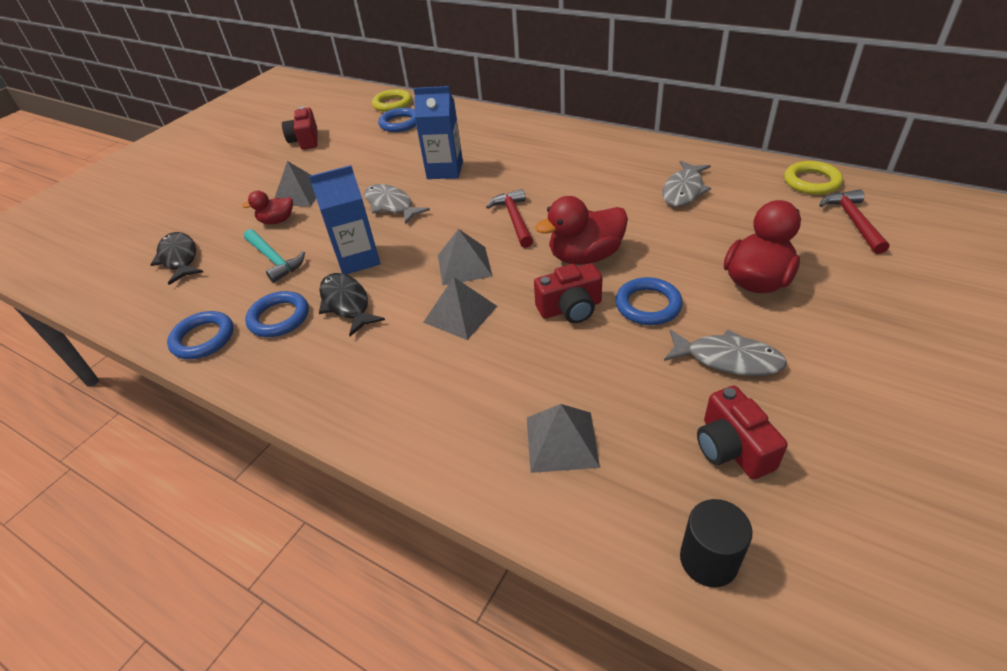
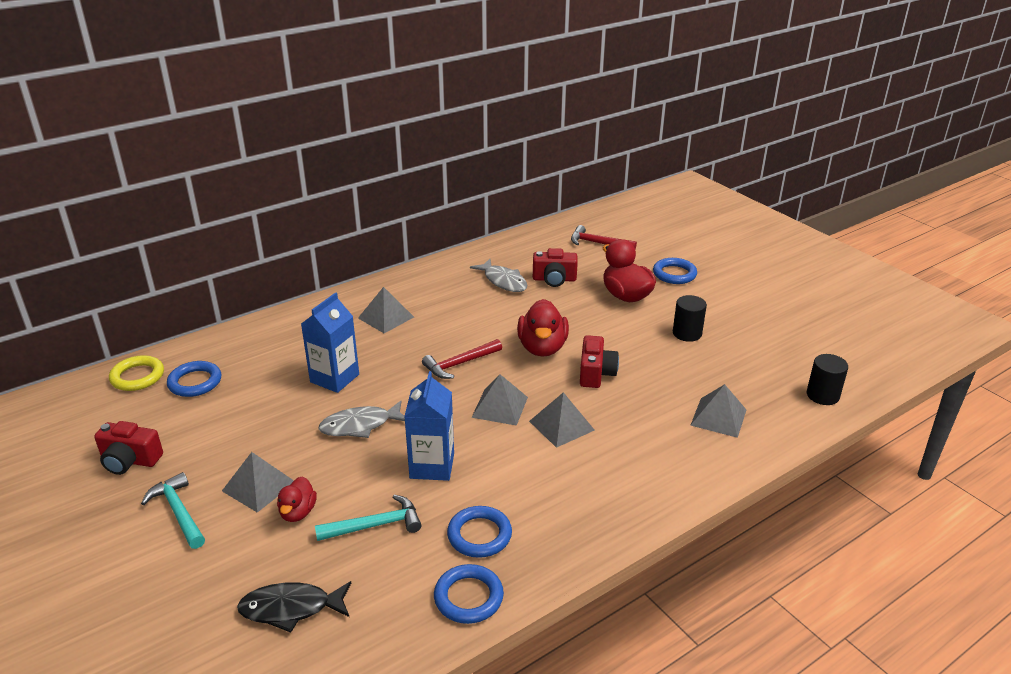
camera: 70 degrees left, 10 degrees down
black fish [319,273,385,336] -> none
red hammer [486,189,533,248] -> red hammer turned 45 degrees counterclockwise [422,339,502,379]
blue ring [615,277,683,325] -> blue ring moved to [653,258,697,284]
grey fish [664,329,787,376] -> black cylinder [673,295,707,342]
red camera [697,386,788,479] -> red camera moved to [533,248,578,287]
yellow ring [784,161,843,195] -> none
none -> turquoise hammer [141,472,205,549]
none -> grey pyramid [358,287,414,333]

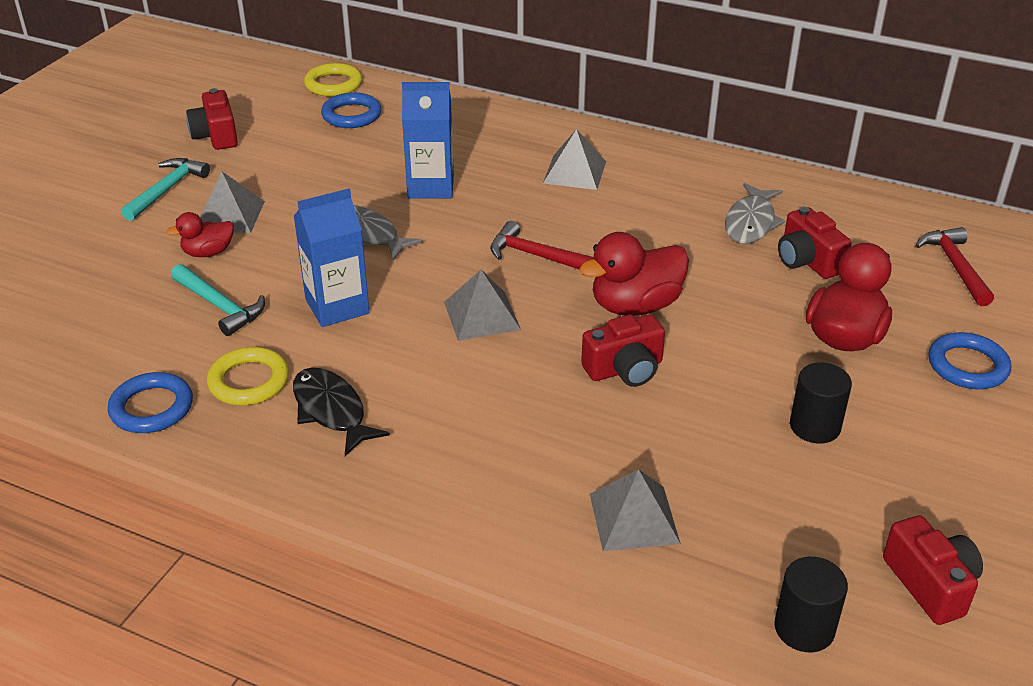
camera: 60 degrees right, 5 degrees up
black fish [237,581,351,633] -> black fish moved to [293,367,390,456]
blue ring [447,506,512,558] -> yellow ring [207,347,289,405]
grey pyramid [529,392,595,448] -> none
none -> red camera [883,515,983,625]

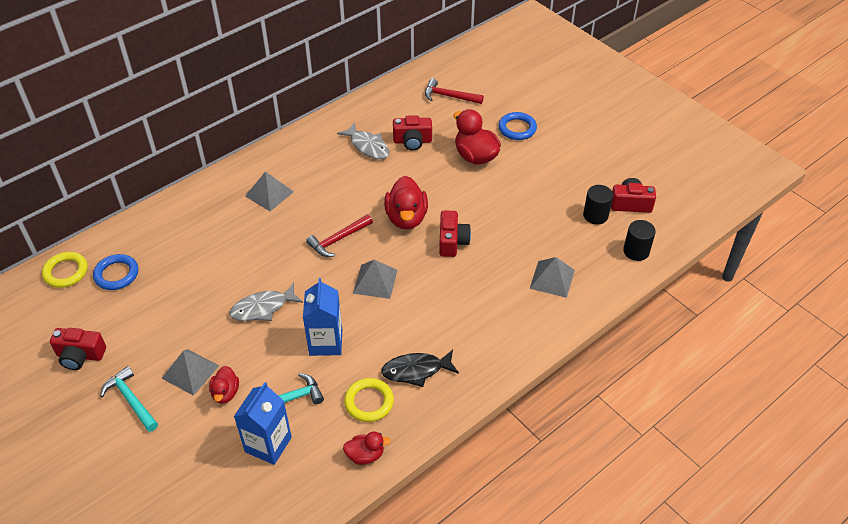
camera: 65 degrees left, 10 degrees up
blue ring [108,372,193,433] -> red duck [343,432,391,465]
blue carton [402,82,454,199] -> blue carton moved to [234,382,292,465]
black cylinder [790,363,852,443] -> black cylinder moved to [583,185,613,225]

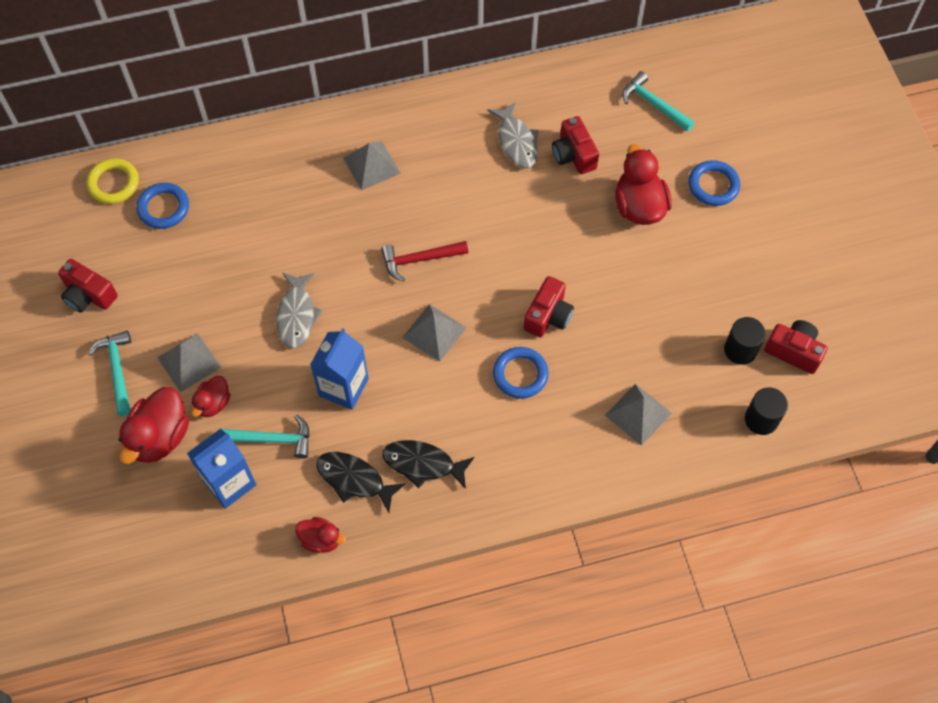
camera: 25 degrees right, 15 degrees up
grey fish [230,283,303,321] -> grey fish turned 90 degrees counterclockwise [277,272,323,349]
yellow ring [344,378,394,422] -> black fish [316,452,406,513]
red duck [384,176,428,229] -> red duck moved to [119,387,189,464]
red camera [393,115,432,151] -> red camera turned 45 degrees clockwise [552,116,599,174]
red hammer [425,78,484,104] -> turquoise hammer [622,71,695,132]
none -> blue ring [493,347,549,399]

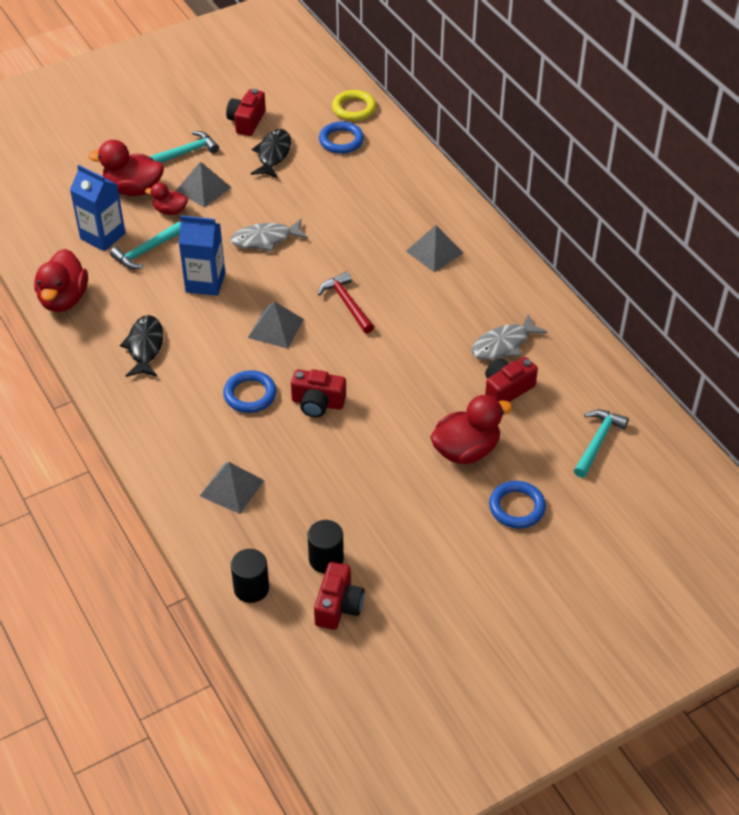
camera: 75 degrees right, 15 degrees down
turquoise hammer [222,415,310,459] -> turquoise hammer turned 60 degrees clockwise [110,222,181,269]
red duck [295,517,346,553] -> red duck [34,249,88,312], size x1.75
black fish [316,452,406,513] -> black fish moved to [251,129,291,179]

